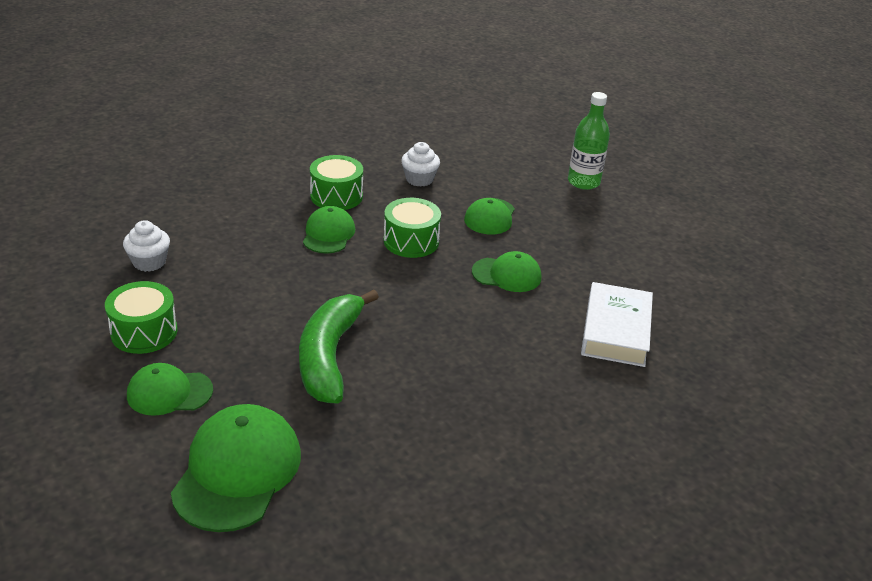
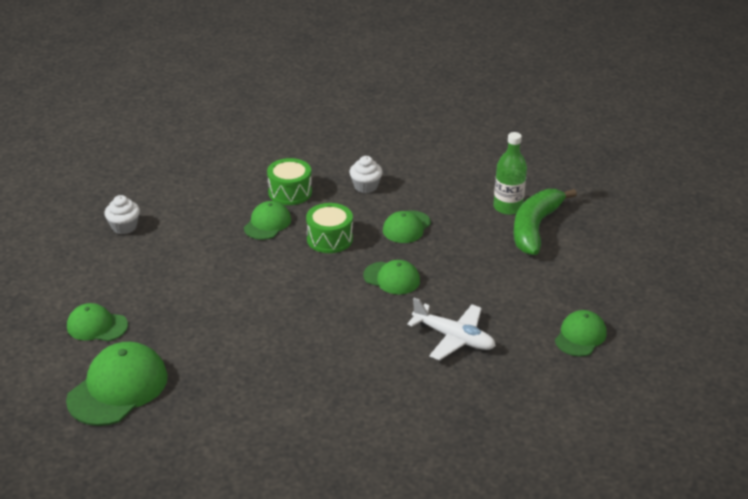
camera: 20 degrees right, 0 degrees up
green drum [105,281,178,354] -> none
green banana [299,289,379,404] -> green banana moved to [513,189,577,255]
white book [581,282,653,367] -> white plane [407,298,496,361]
none -> green cap [555,310,607,357]

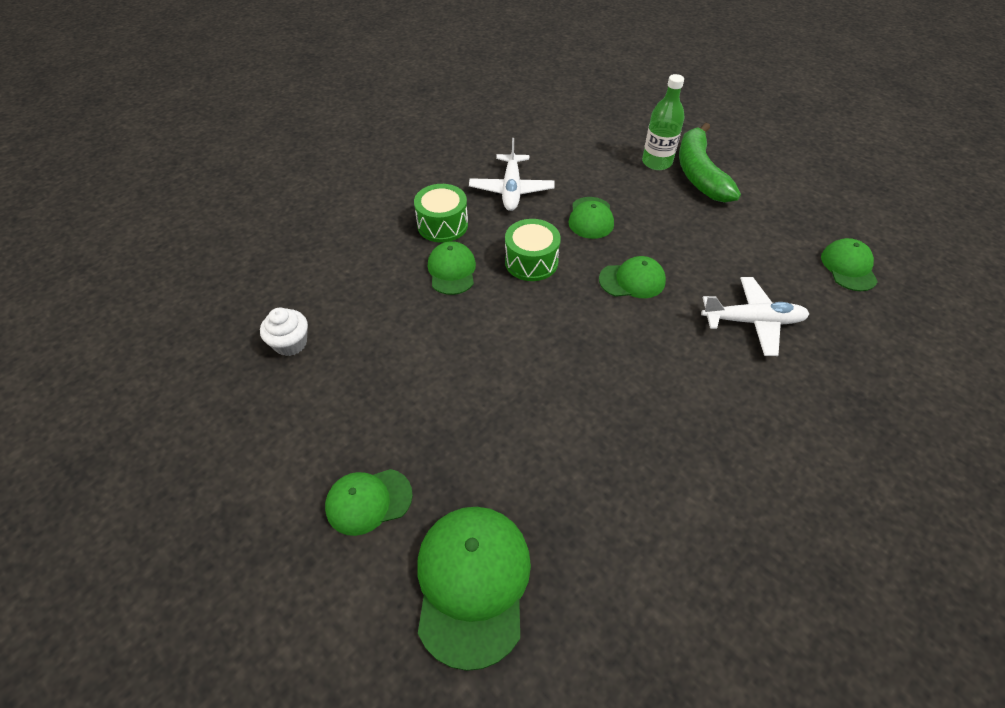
camera: 30 degrees left, 15 degrees up
white cupcake [349,156,383,193] -> white plane [469,138,555,211]

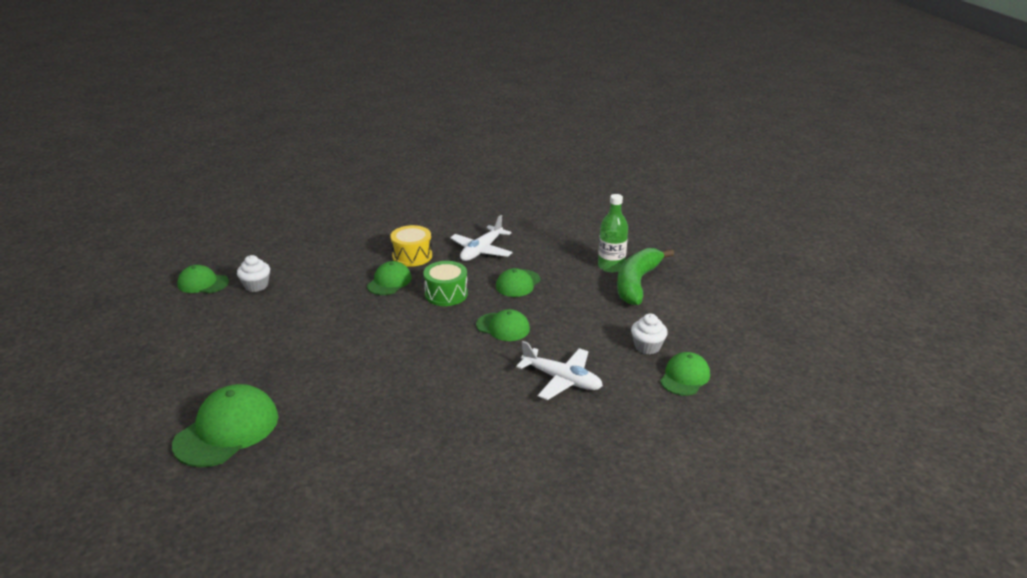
camera: 30 degrees right, 20 degrees down
green cap [325,469,413,536] -> green cap moved to [177,265,229,293]
green drum [414,184,468,243] -> yellow drum [391,225,432,267]
none -> white cupcake [631,314,668,354]

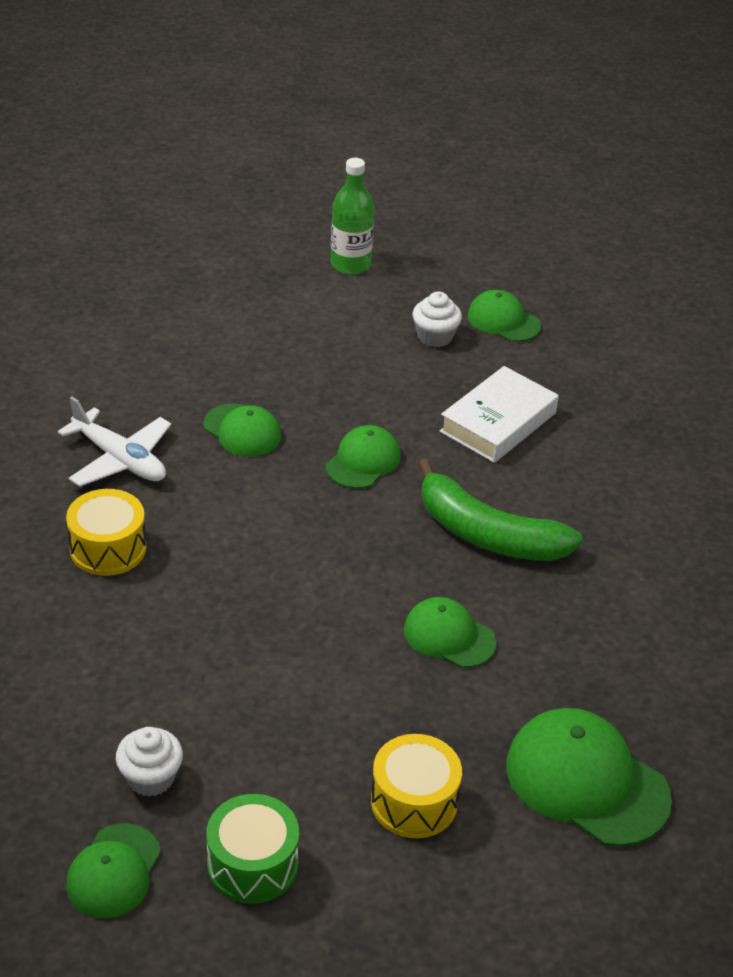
camera: 85 degrees left, 10 degrees up
green cap [367,261,412,295] -> green cap moved to [404,597,497,668]
green drum [423,261,468,306] -> green drum moved to [206,794,299,904]
white plane [516,341,603,400] -> white book [440,366,559,463]
green bottle [598,194,628,273] -> green bottle moved to [331,158,374,274]
green banana [617,248,674,305] -> green banana moved to [418,459,583,561]
none -> yellow drum [371,734,462,838]

